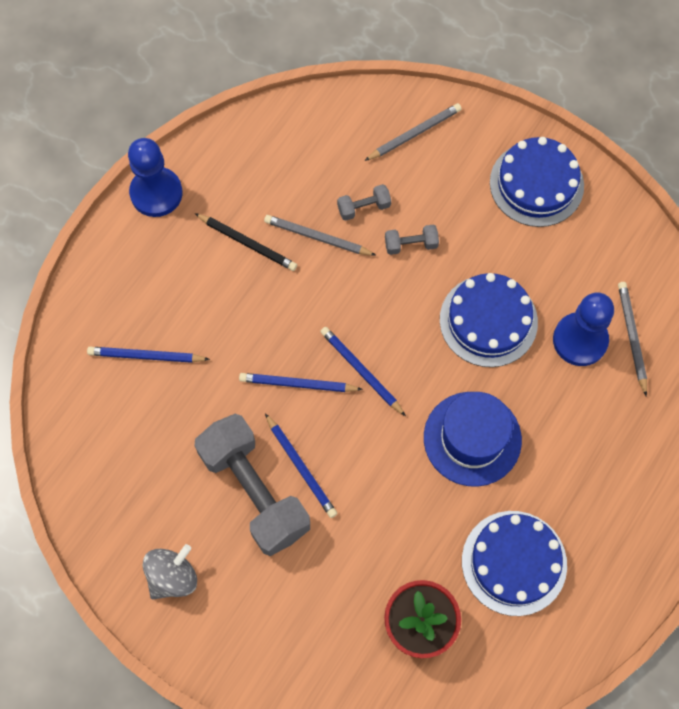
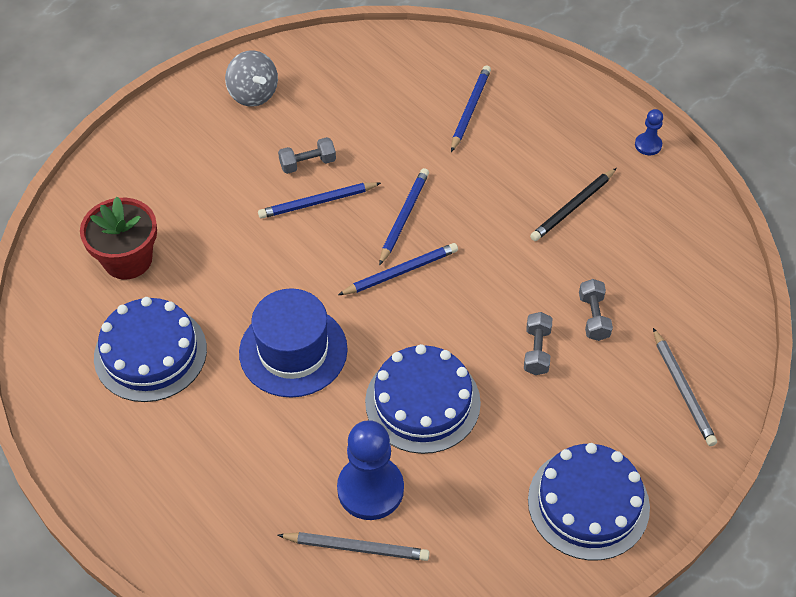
camera: 105 degrees right, 15 degrees down
blue pawn [128,138,183,217] -> blue pawn [635,109,663,155], size x0.49
grey dumbbell [195,414,310,556] -> grey dumbbell [278,137,336,174], size x0.41
grey pencil [264,215,376,256] -> none

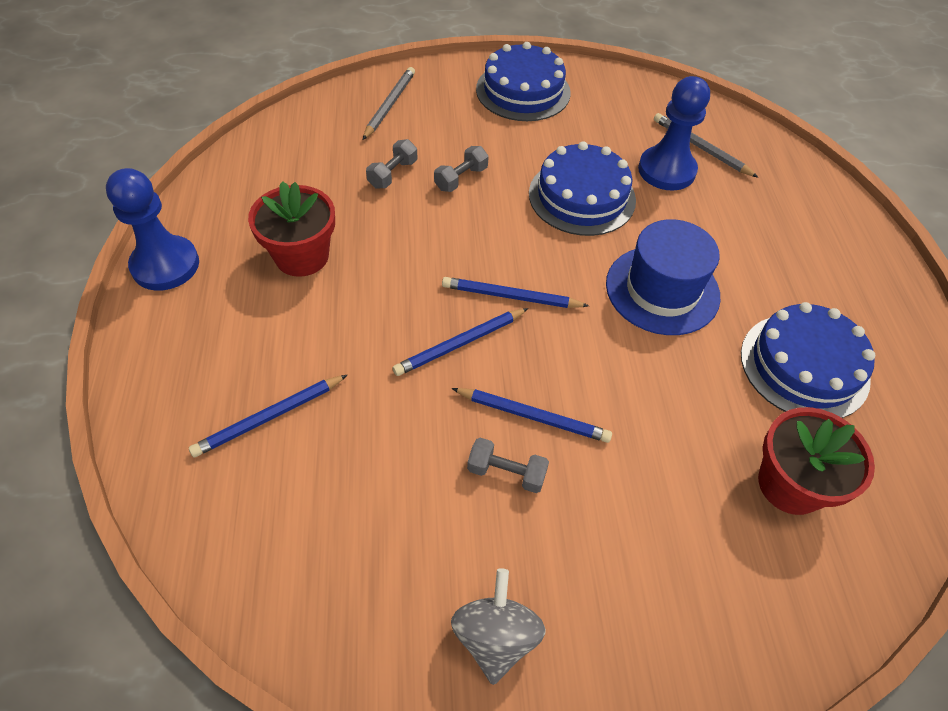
camera: 145 degrees left, 0 degrees up
black pencil [530,168,617,241] -> red flower pot [248,181,335,277]
blue pawn [635,109,663,155] -> blue pawn [106,168,199,291], size x2.06

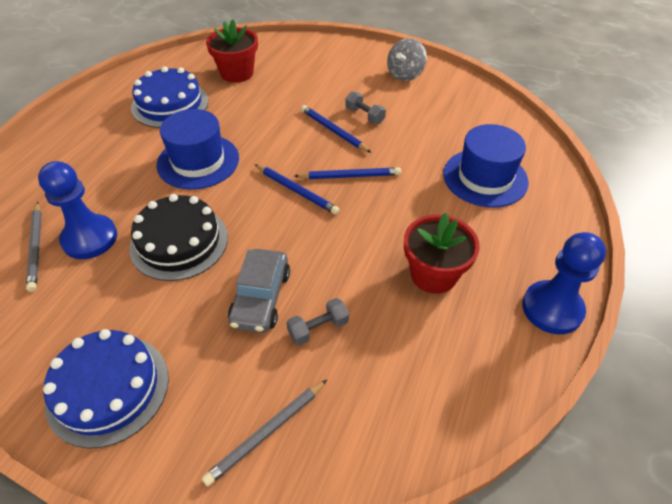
camera: 150 degrees left, 5 degrees down
blue pencil [189,375,347,457] -> blue hat [443,124,529,208]
grey dumbbell [434,146,489,192] -> grey car [228,249,290,333]
blue cake [529,141,636,236] -> black cake [129,194,228,281]

